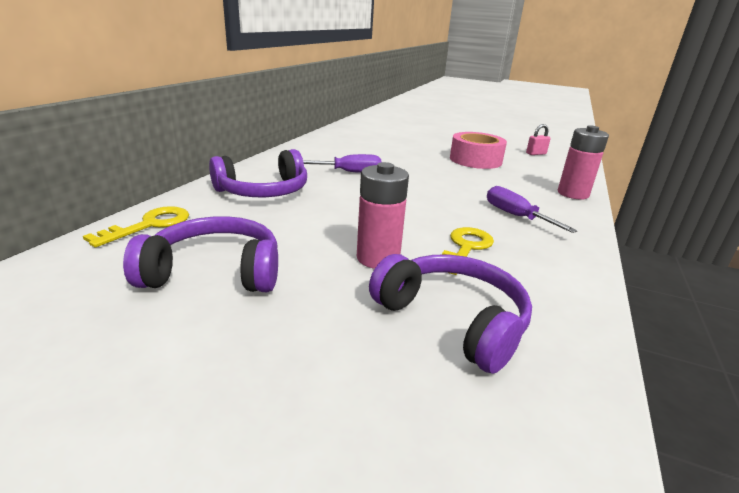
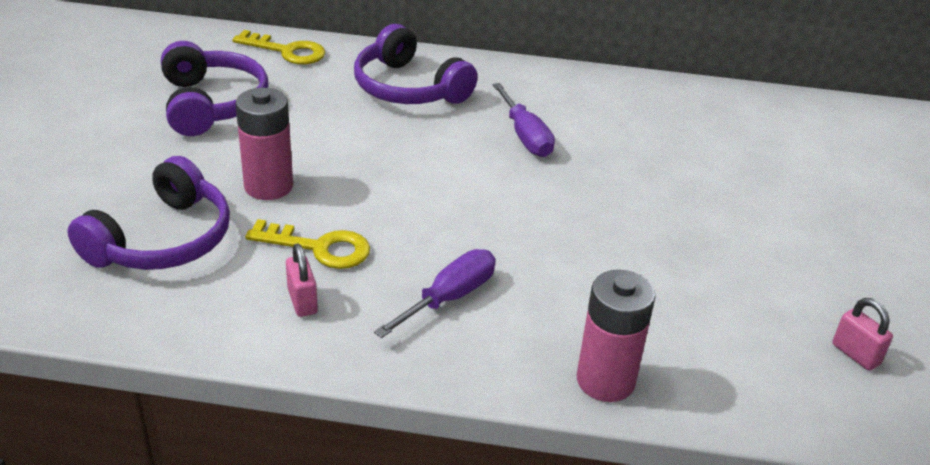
camera: 75 degrees right, 10 degrees up
pink tape [450,132,507,169] -> none
none -> pink padlock [286,243,318,317]

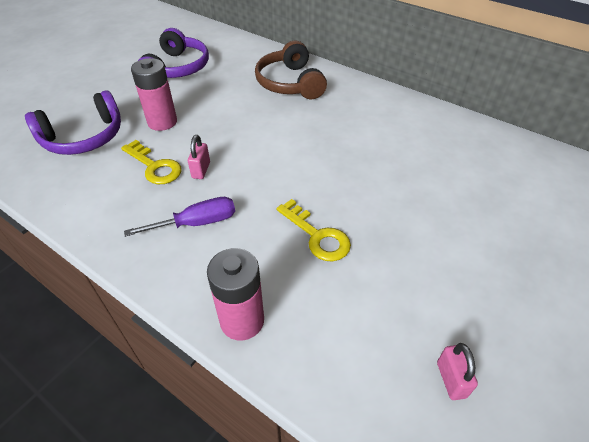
camera: 30 degrees right, 10 degrees up
yellow key [232,30,325,64] -> yellow key moved to [276,199,351,261]
pink padlock [286,243,318,317] -> pink padlock moved to [188,135,210,179]
purple headphones [354,24,477,104] -> brown headphones [255,41,327,99]
purple screwdriver [493,83,555,157] -> none

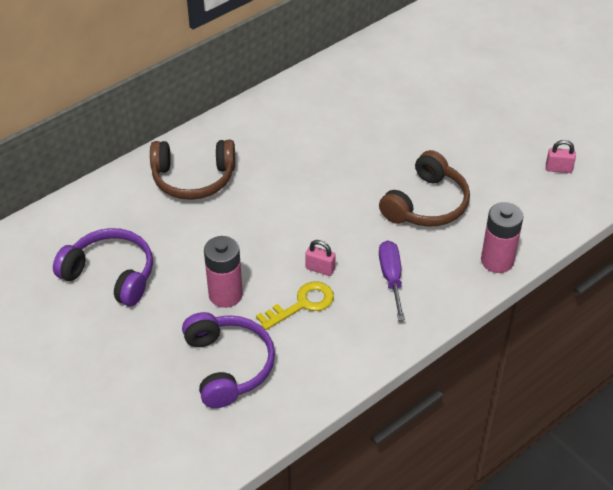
camera: 75 degrees left, 0 degrees up
yellow key [276,199,351,261] -> brown headphones [379,150,470,227]

